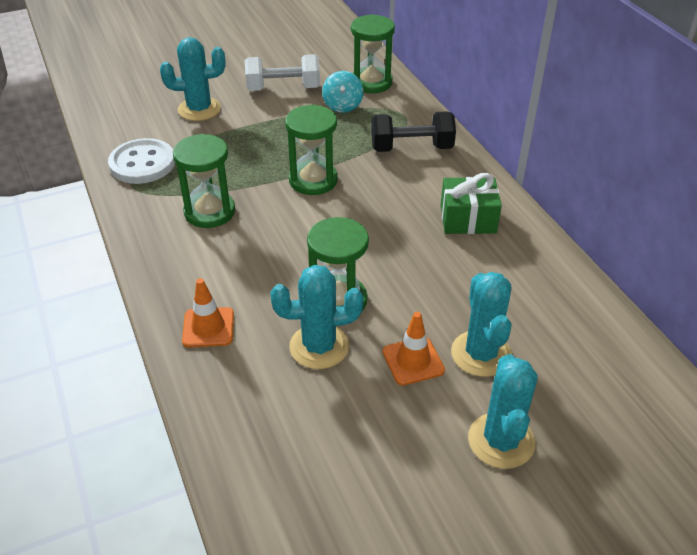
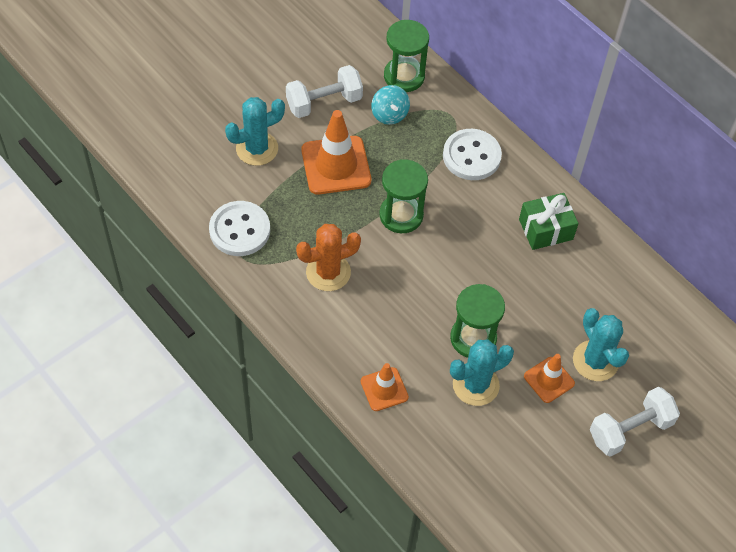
camera: 20 degrees left, 15 degrees up
green hourglass [173,134,235,228] -> orange cactus [296,224,361,291]
black dumbbell [371,112,456,152] -> white button [443,129,502,180]
turquoise cactus [468,354,538,469] -> white dumbbell [590,387,680,457]
none -> orange traffic cone [302,110,371,194]

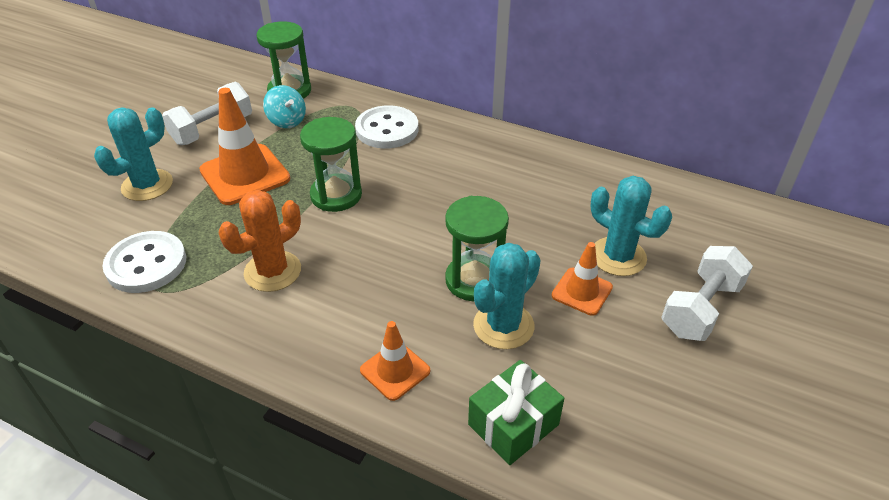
camera: 20 degrees left, 15 degrees down
green gift [519,193,579,250] -> green gift moved to [468,360,564,465]

